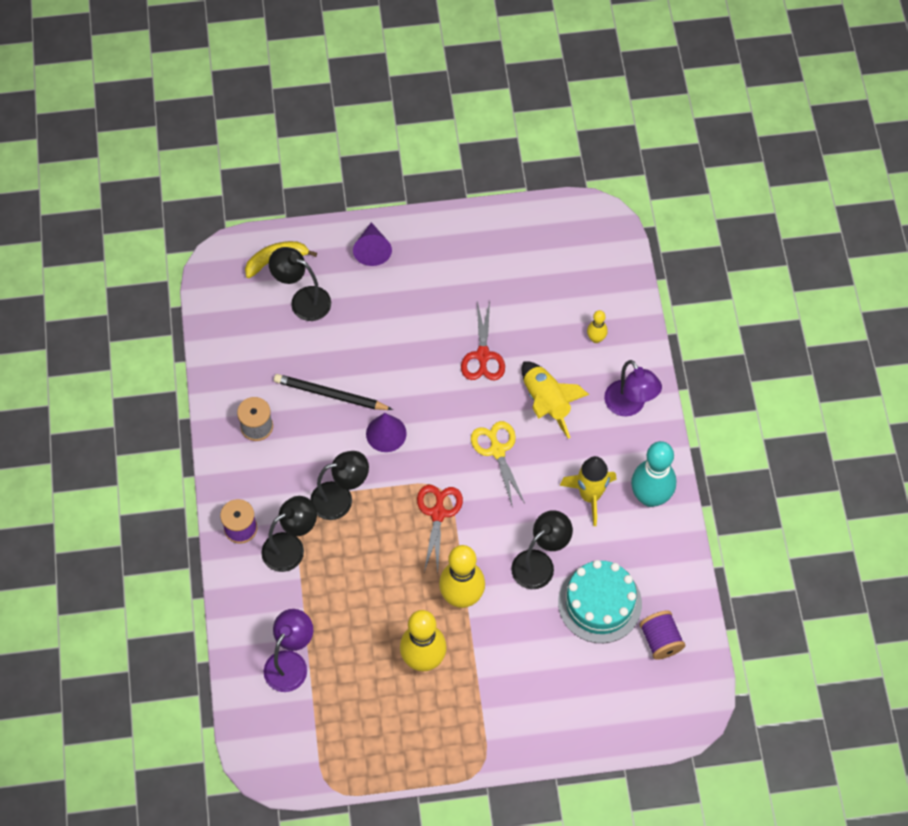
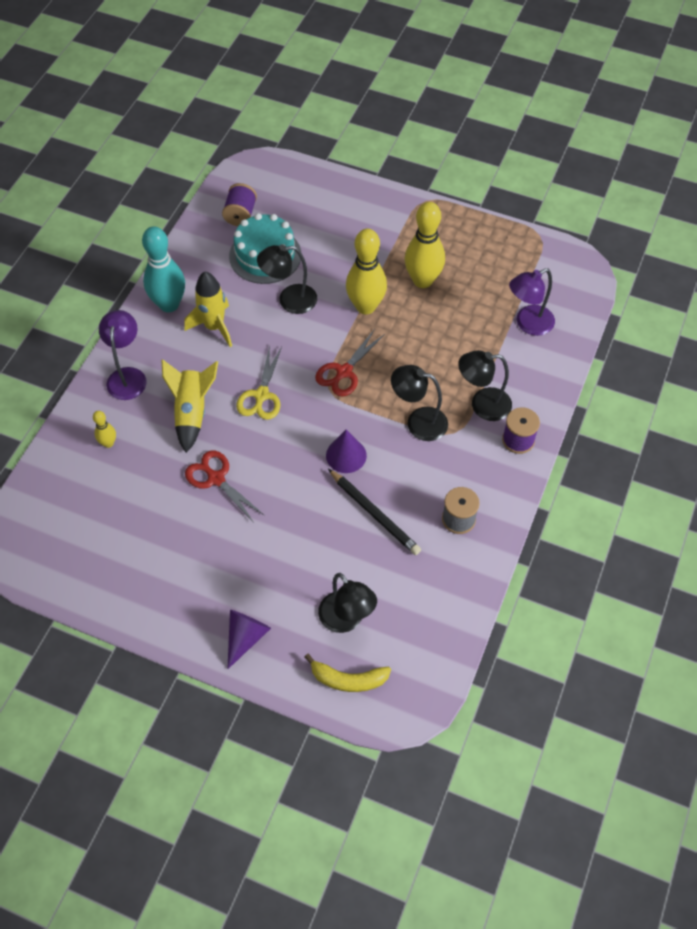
camera: 150 degrees left, 5 degrees down
red scissors [461,301,505,380] -> red scissors turned 75 degrees counterclockwise [185,450,264,523]

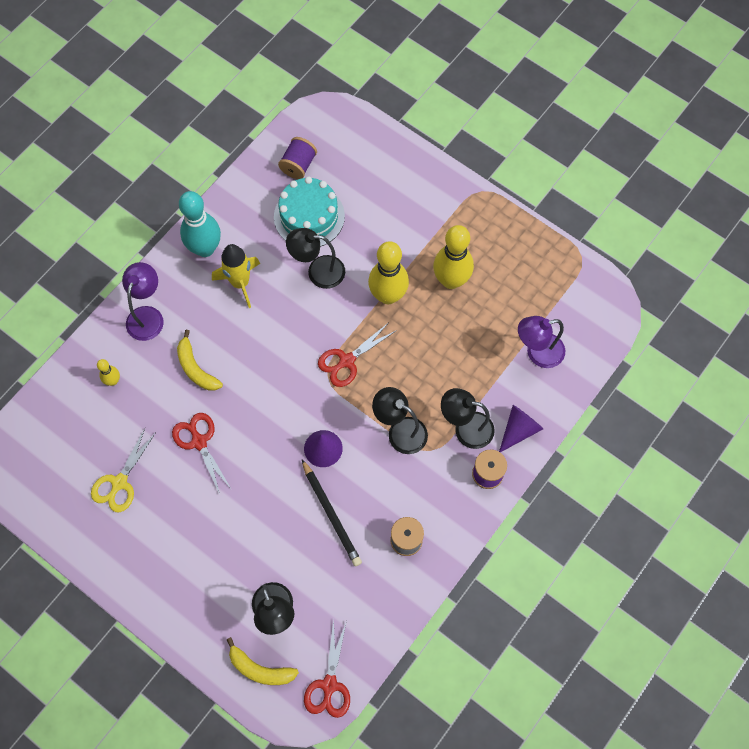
camera: 15 degrees right, 10 degrees up
yellow rocket [161,359,218,453] -> yellow banana [177,330,223,390]
purple cone [227,610,271,669] -> purple cone moved to [499,405,543,452]
yellow scissors [236,346,282,420] -> yellow scissors moved to [91,428,155,512]
none -> red scissors [304,619,350,718]

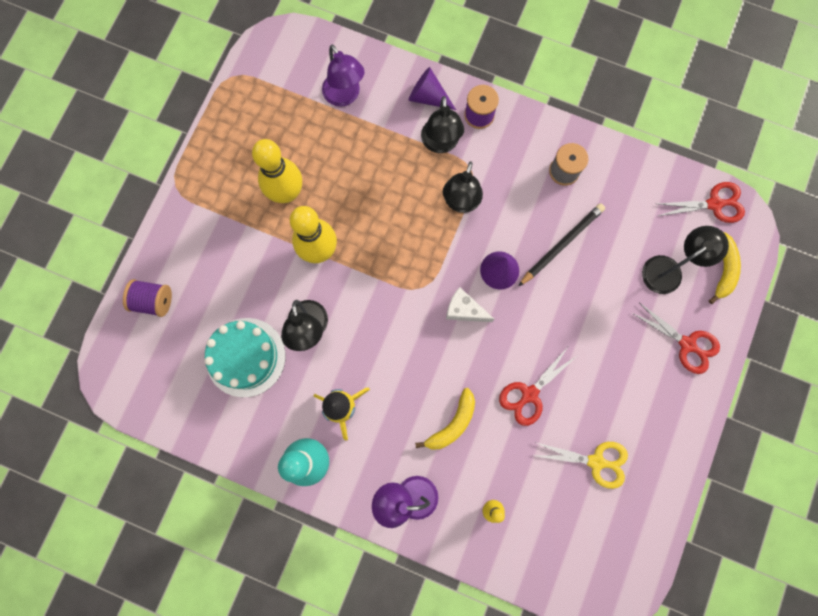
camera: 105 degrees left, 10 degrees up
purple spool [278,137,317,179] -> purple spool moved to [123,279,172,317]
red scissors [318,322,397,387] -> red scissors moved to [632,303,720,374]
none -> white cheese [446,287,494,322]

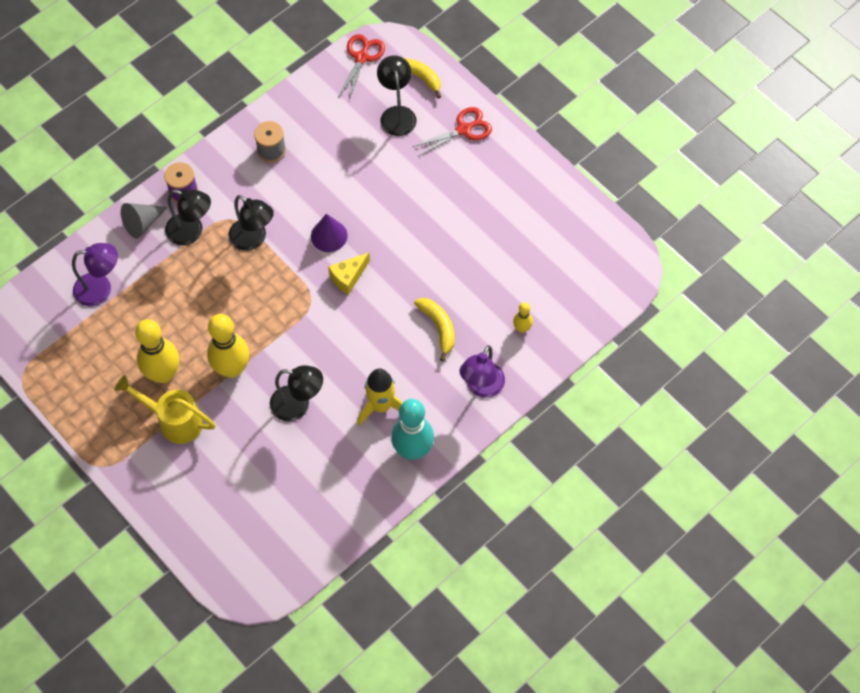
camera: 65 degrees left, 15 degrees down
purple spool [123,279,172,317] -> none
turquoise cake [204,318,286,397] -> none
purple cone [409,67,456,110] -> grey cone [121,203,168,238]
white cheese [446,287,494,322] -> yellow cheese [328,252,370,295]
red scissors [499,347,578,426] -> none
black pencil [519,203,605,286] -> none
yellow scissors [537,442,628,489] -> none
none -> yellow watering can [115,375,216,444]

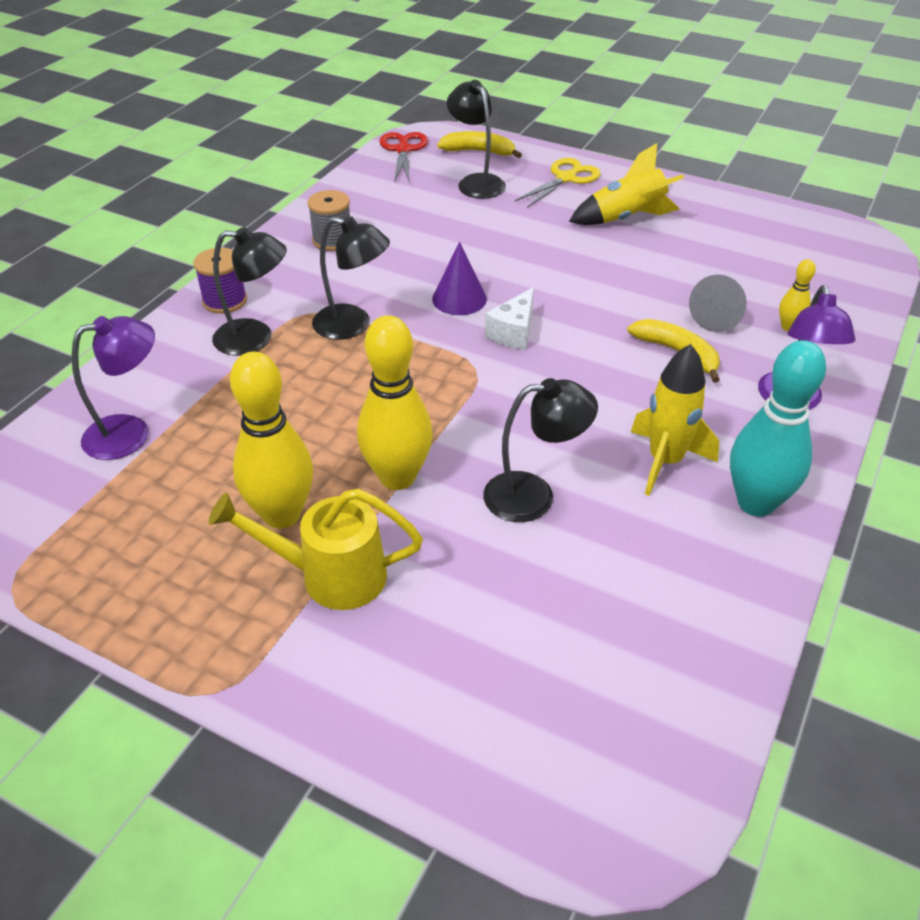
camera: 20 degrees left, 20 degrees down
grey cone [121,203,168,238] -> grey cone moved to [689,275,747,332]
yellow cheese [328,252,370,295] -> white cheese [485,287,534,350]
red scissors [413,107,492,156] -> yellow scissors [515,158,601,208]
none -> yellow rocket [569,143,684,225]

